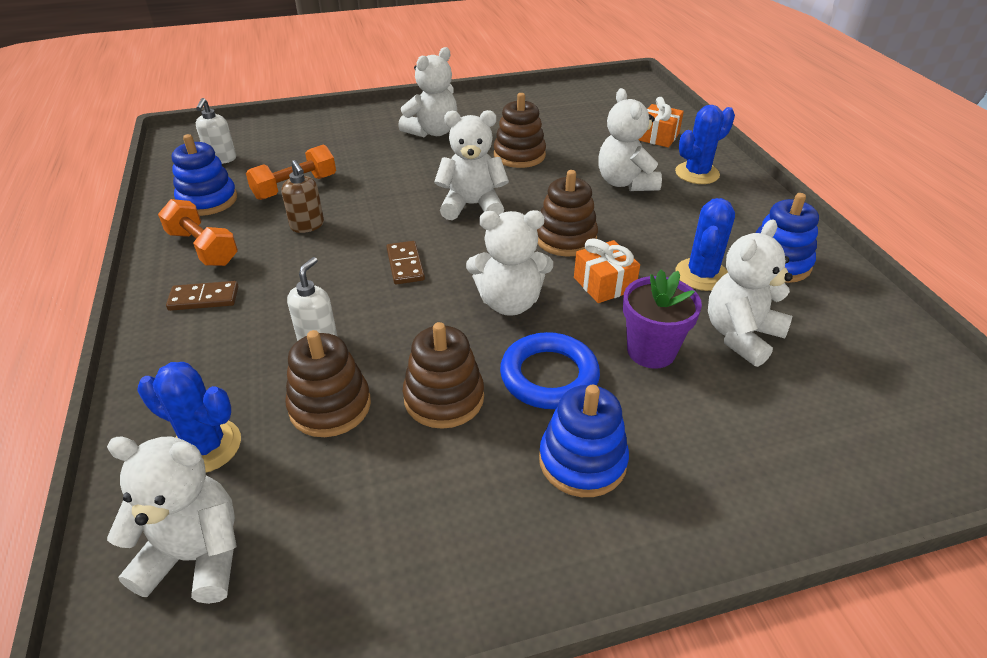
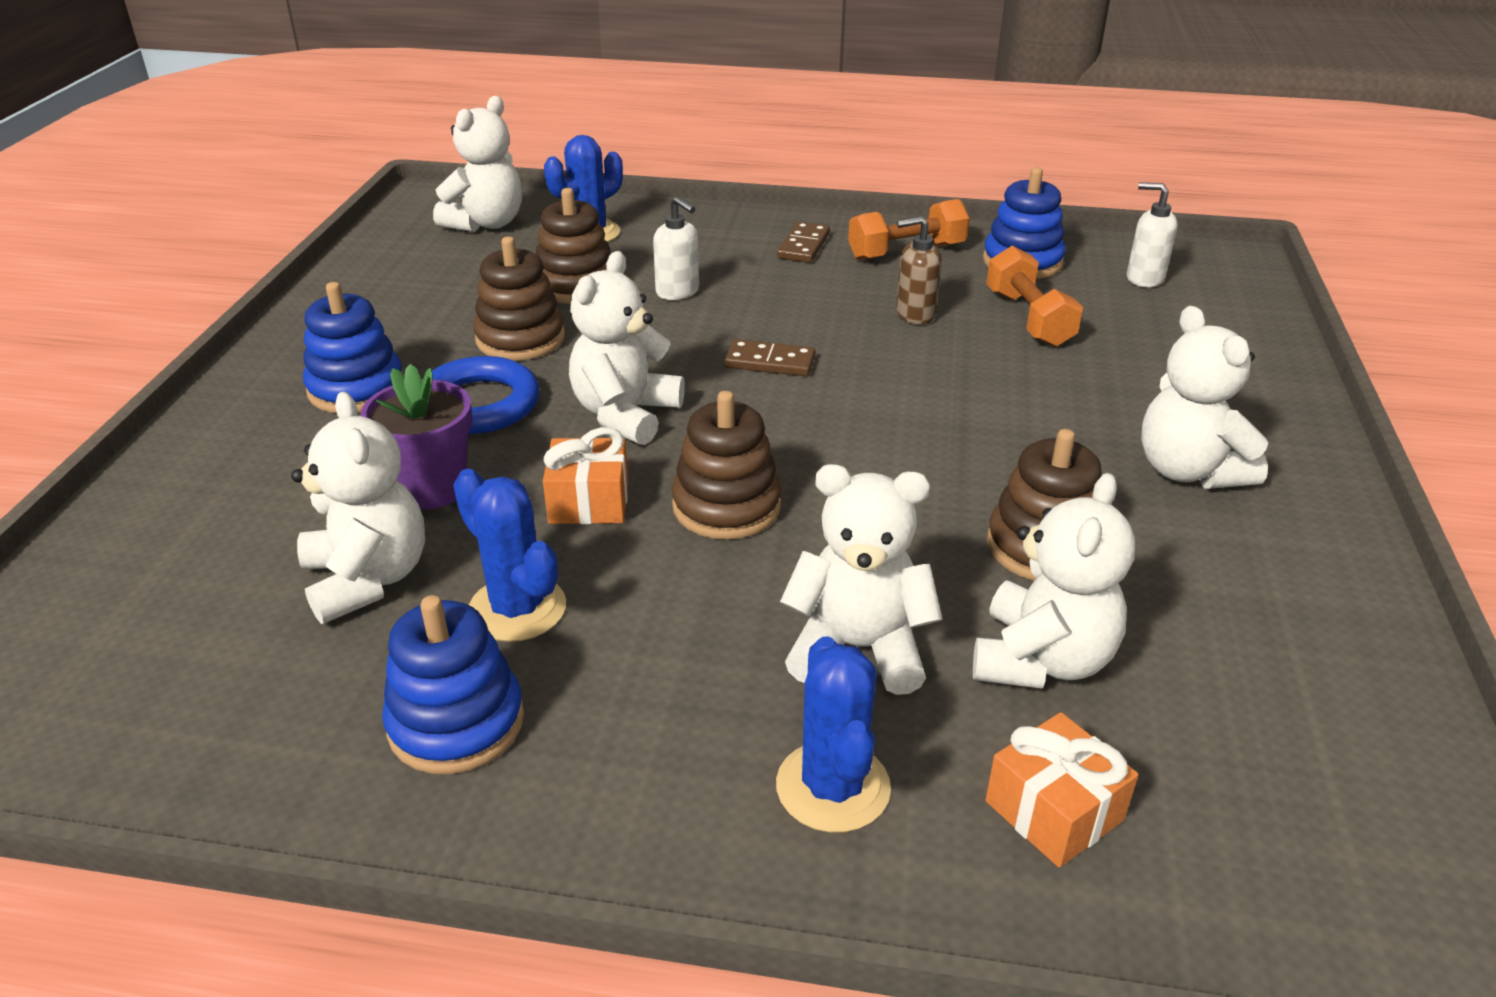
camera: 115 degrees right, 5 degrees down
white teddy bear [434,110,509,220] -> white teddy bear moved to [973,473,1135,689]

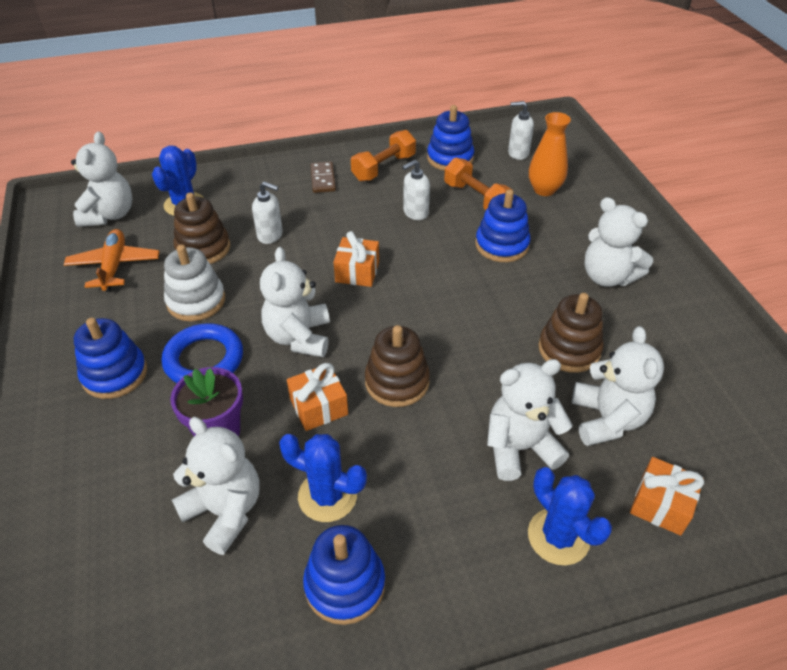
camera: 25 degrees left, 10 degrees up
brown stacking toy [473,236,565,361] -> white stacking toy [164,245,225,321]
brown domino [725,339,816,376] -> orange gift [333,231,379,287]
brown soap dispenser [896,216,942,324] -> white soap dispenser [402,160,430,220]
none -> orange plane [64,229,160,292]
none -> blue stacking toy [475,189,530,262]
none -> orange vase [529,112,571,196]

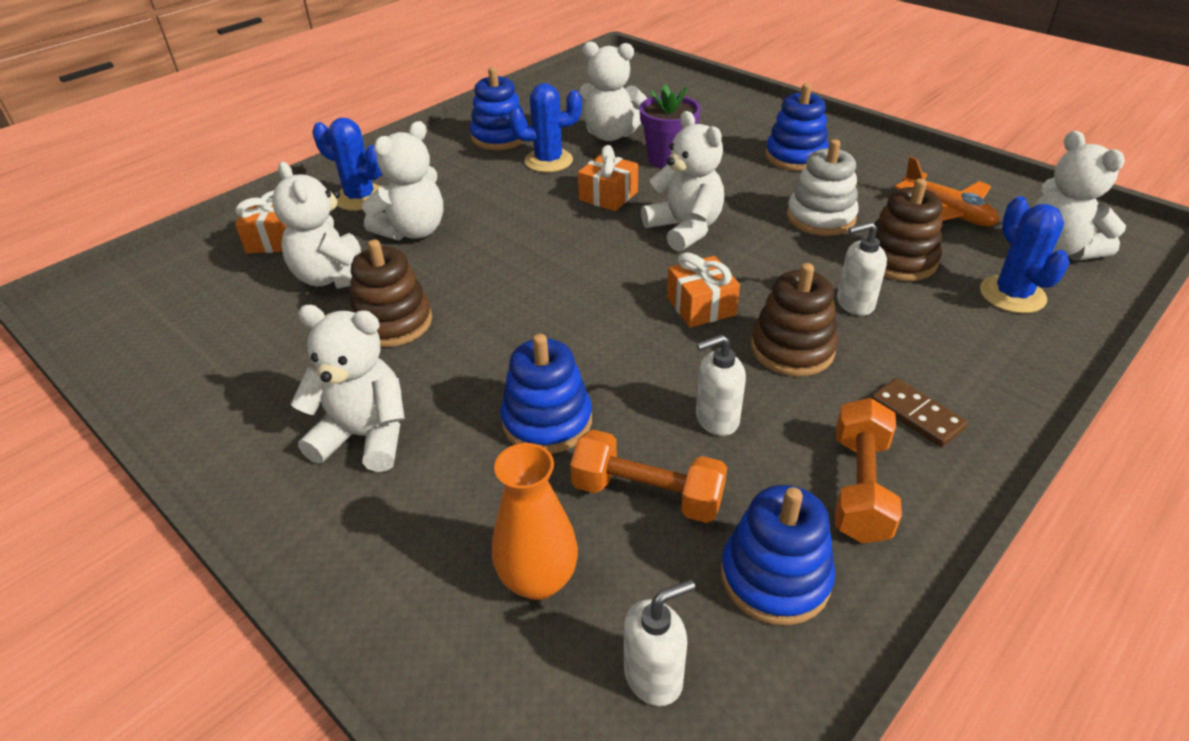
camera: 150 degrees right, 5 degrees down
blue ring [162,323,243,383] -> none
brown stacking toy [365,325,430,407] -> brown stacking toy moved to [751,263,838,376]
white soap dispenser [402,160,430,220] -> white soap dispenser turned 135 degrees counterclockwise [696,334,746,436]

